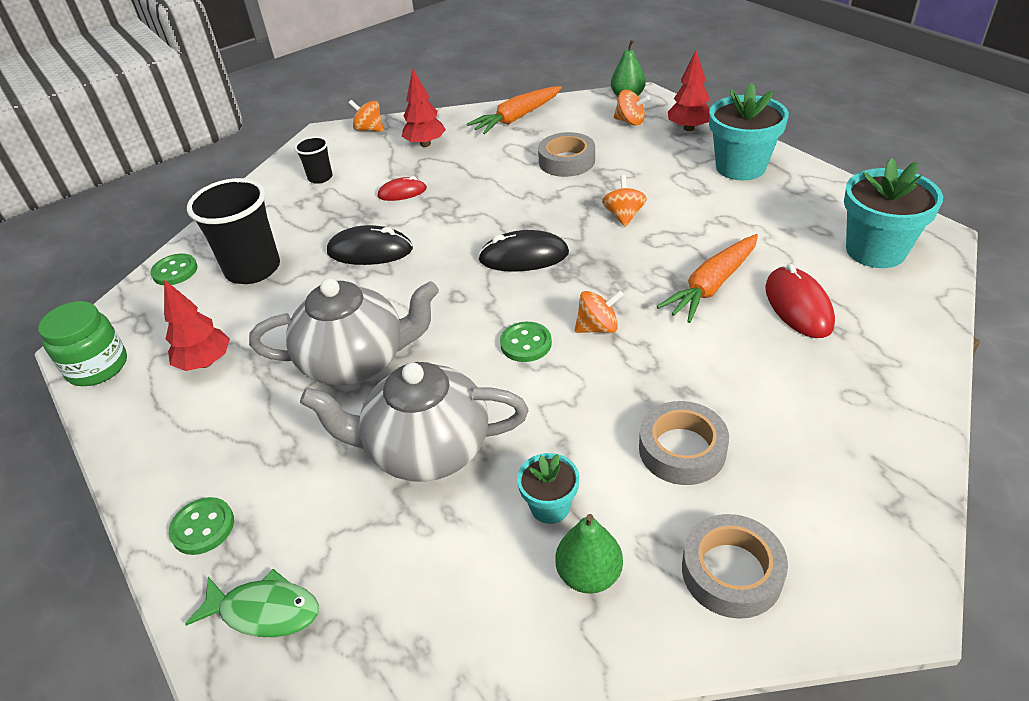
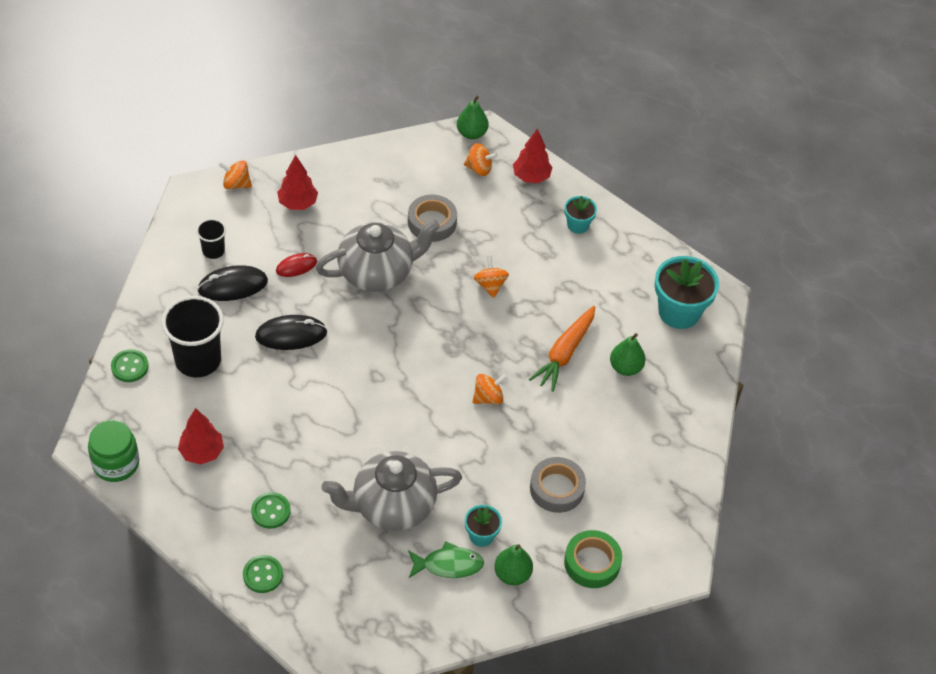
camera: 20 degrees left, 10 degrees up
green fish [185,569,319,637] -> green fish moved to [408,541,484,578]
grey teapot [249,278,439,386] -> grey teapot moved to [316,220,440,292]
orange carrot [467,86,562,134] -> none
black mouse [478,230,569,272] -> black mouse moved to [197,265,268,301]
green button [500,322,552,362] -> green button moved to [251,492,290,529]
grey tape [682,514,788,619] -> green tape [564,530,622,588]
turquoise flower pot [709,83,789,180] -> turquoise flower pot [564,196,597,234], size x0.53
red mouse [765,264,835,338] -> green pear [610,333,646,376]

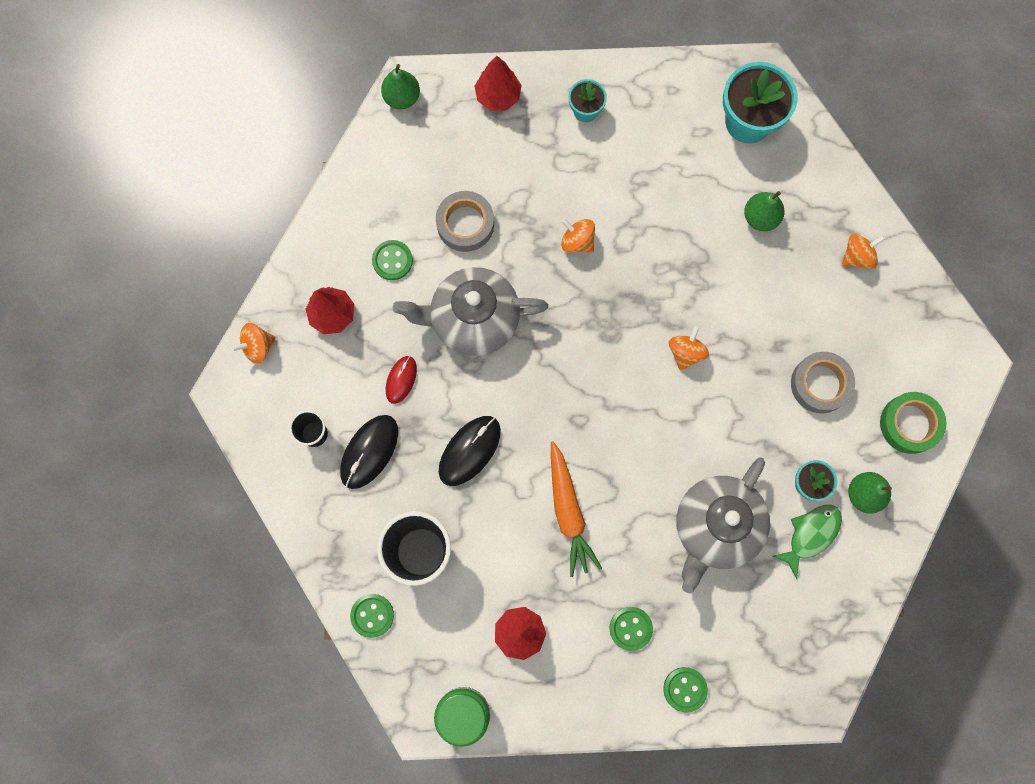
camera: 40 degrees left, 25 degrees up
grey teapot [316,220,440,292] -> grey teapot turned 120 degrees counterclockwise [393,267,548,356]
orange spinning top [464,143,498,176] -> orange spinning top moved to [842,234,885,269]
orange carrot [529,306,595,392] -> orange carrot moved to [551,441,602,577]
none -> green button [372,240,413,280]

